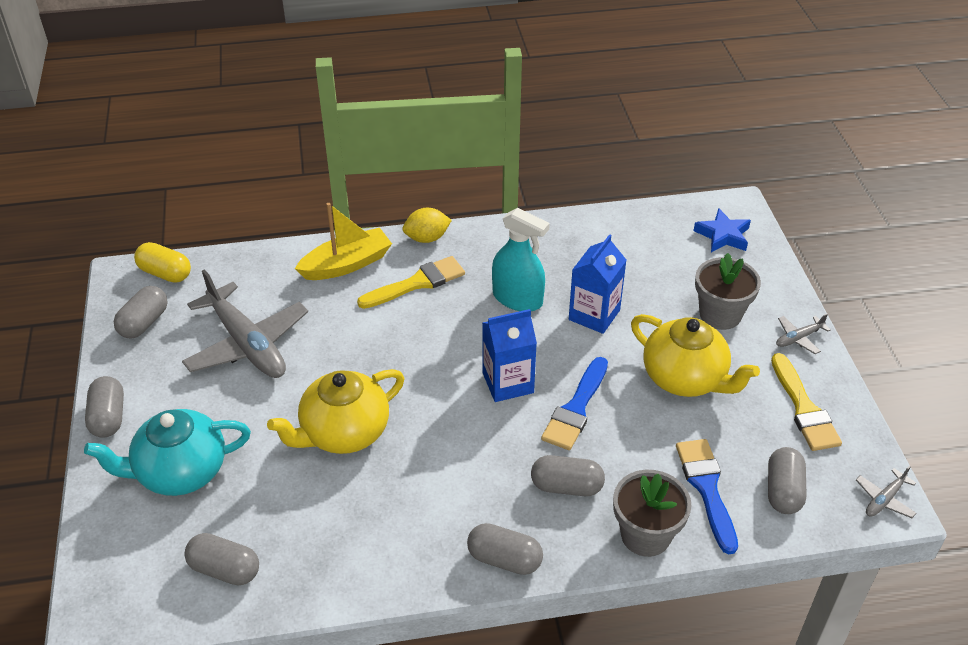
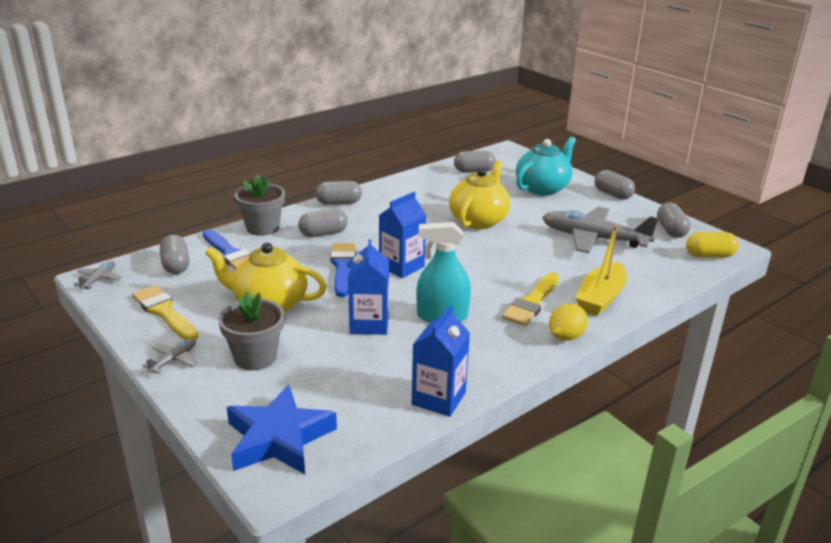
camera: 150 degrees right, 15 degrees down
blue star [694,208,751,252] -> blue star [227,385,337,474], size x1.58
none -> blue carton [412,306,470,417]

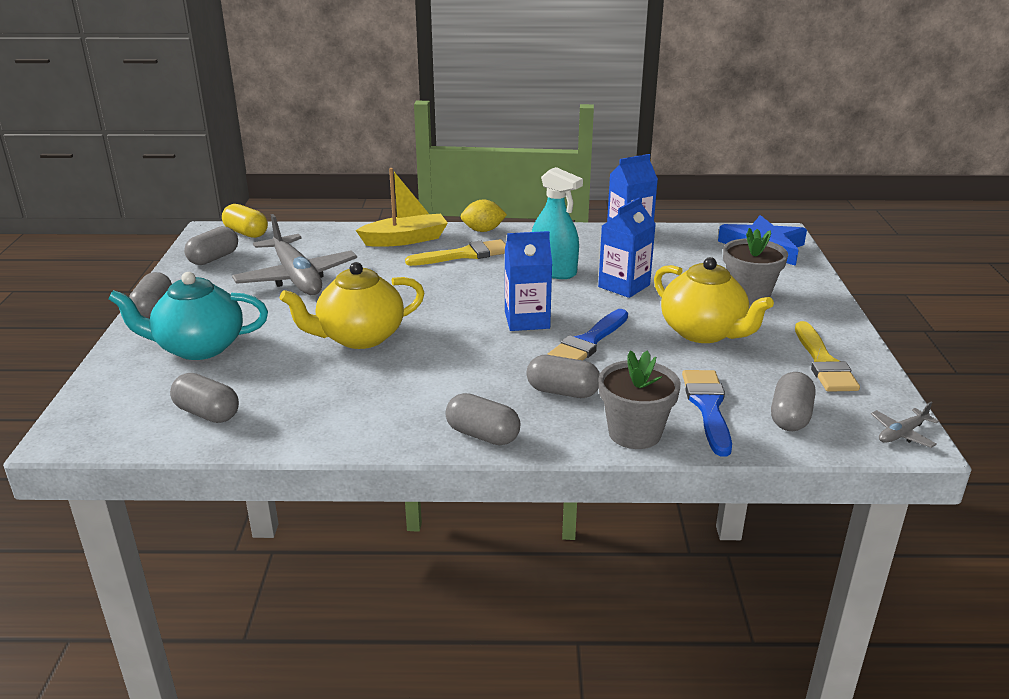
camera: 140 degrees left, 0 degrees up
grey plane [142,338,197,374] -> none

